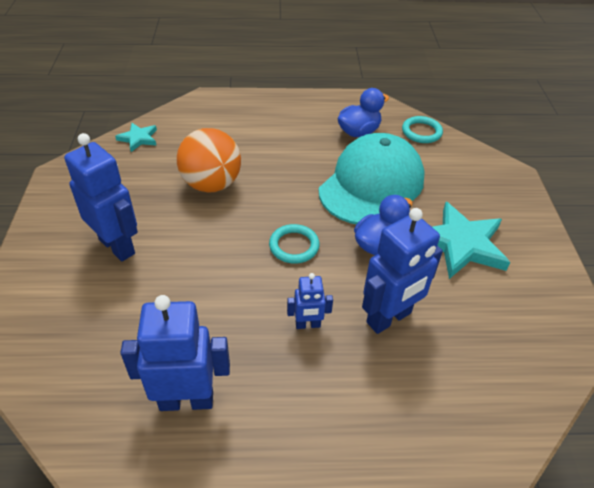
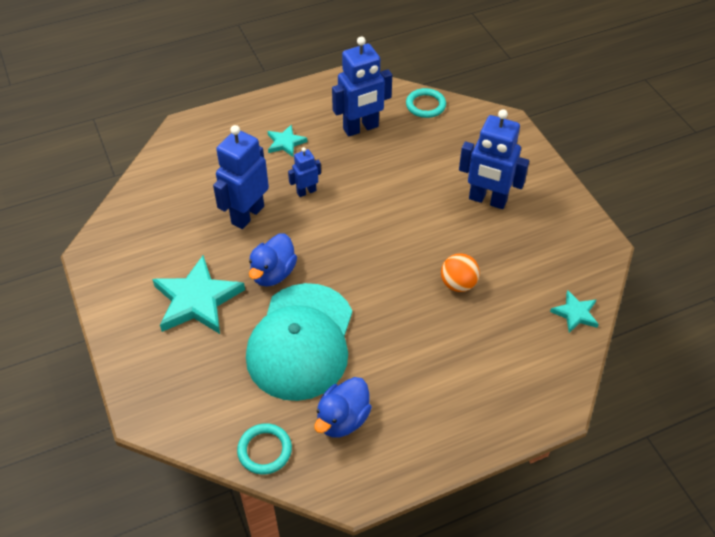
camera: 160 degrees right, 5 degrees up
orange ball [177,128,241,193] -> orange ball [441,253,480,292], size x0.59
turquoise ring [269,224,320,264] -> turquoise ring moved to [406,88,446,118]
none -> turquoise star [268,125,307,157]

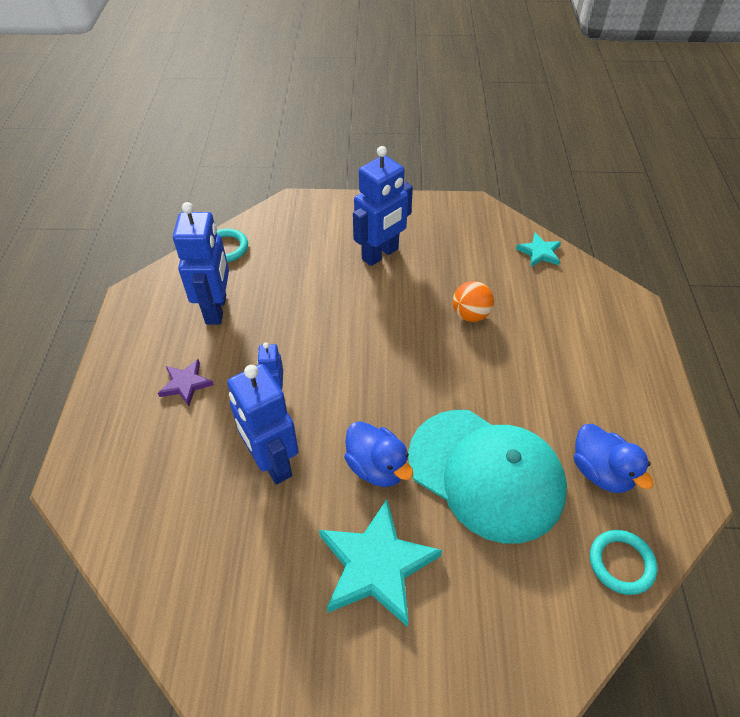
camera: 65 degrees left, 0 degrees up
turquoise star [268,125,307,157] -> purple star [158,359,214,406]

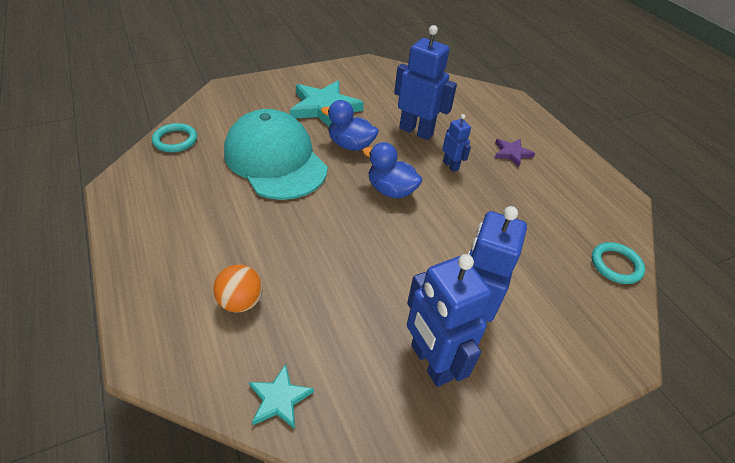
camera: 150 degrees right, 5 degrees down
blue robot [173,202,229,325] -> blue robot moved to [407,254,492,387]
turquoise cap [408,410,567,544] -> turquoise cap turned 45 degrees clockwise [224,109,328,200]
orange ball [453,281,494,322] -> orange ball moved to [213,265,263,313]
blue duck [574,424,653,493] -> blue duck moved to [363,142,422,199]

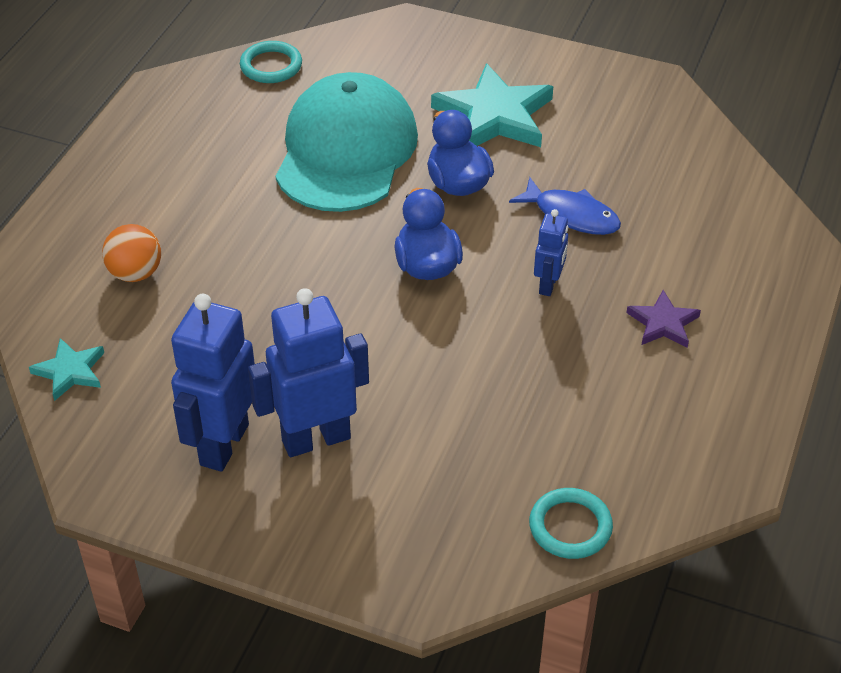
camera: 50 degrees right, 0 degrees up
blue robot [394,25,457,140] -> blue fish [509,177,621,235]

